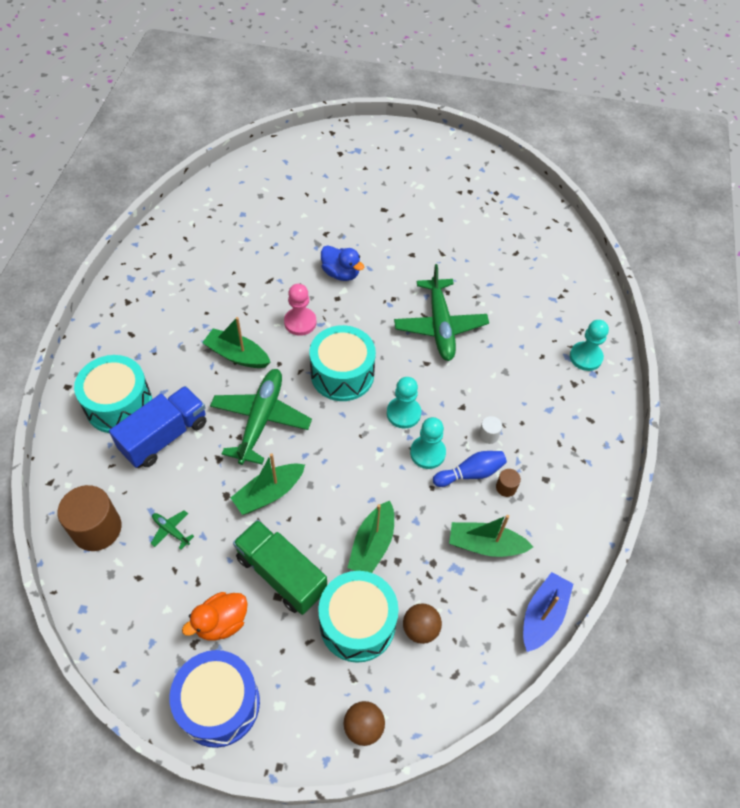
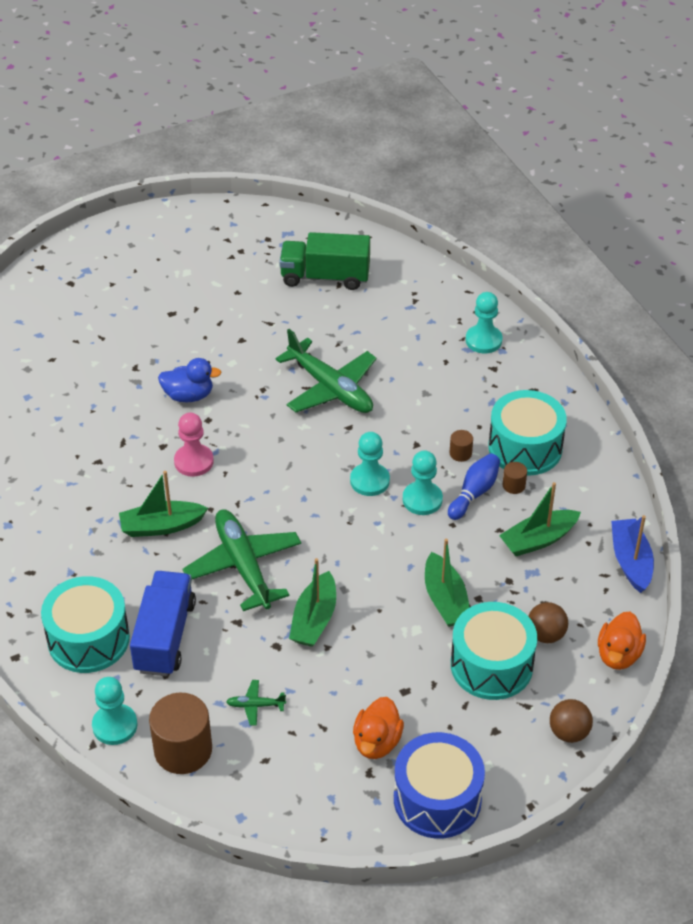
camera: 35 degrees left, 10 degrees down
green truck [233,520,327,615] -> green truck moved to [279,232,370,290]
turquoise drum [310,325,376,401] -> turquoise drum moved to [488,390,567,476]
white cylinder [479,416,502,444] -> brown cylinder [450,430,473,462]
none -> turquoise pawn [92,677,137,745]
none -> orange duck [598,612,646,670]

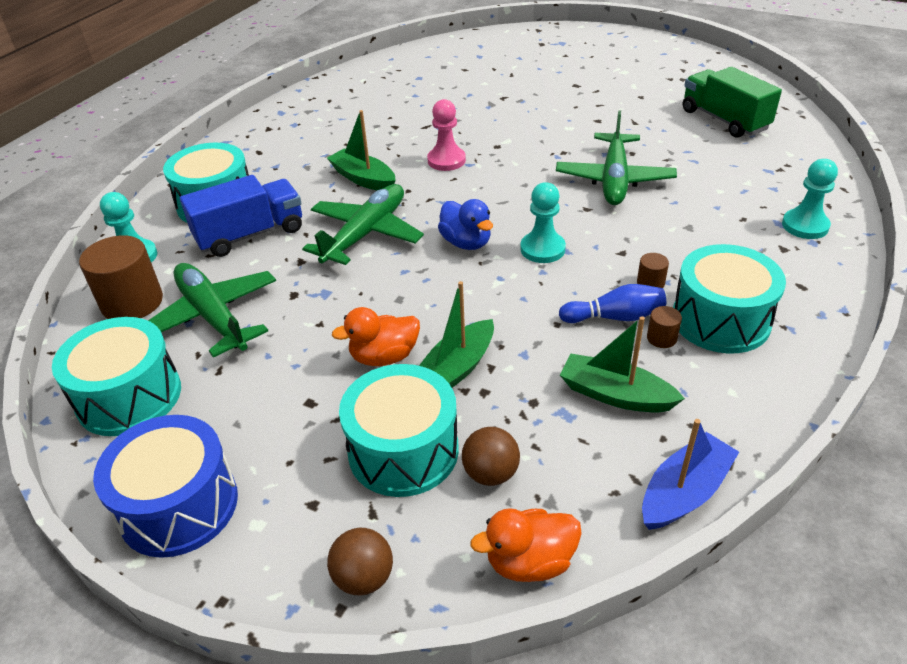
camera: 55 degrees right, 5 degrees down
blue duck [158,358,222,402] -> blue duck moved to [438,199,493,250]
green plane [226,680,286,726] -> green plane [148,263,276,358], size x2.40
green boat [289,558,336,647] -> none
orange duck [353,697,404,759] -> orange duck moved to [332,307,420,366]
turquoise pawn [403,450,443,515] -> none
none -> turquoise drum [52,317,181,436]

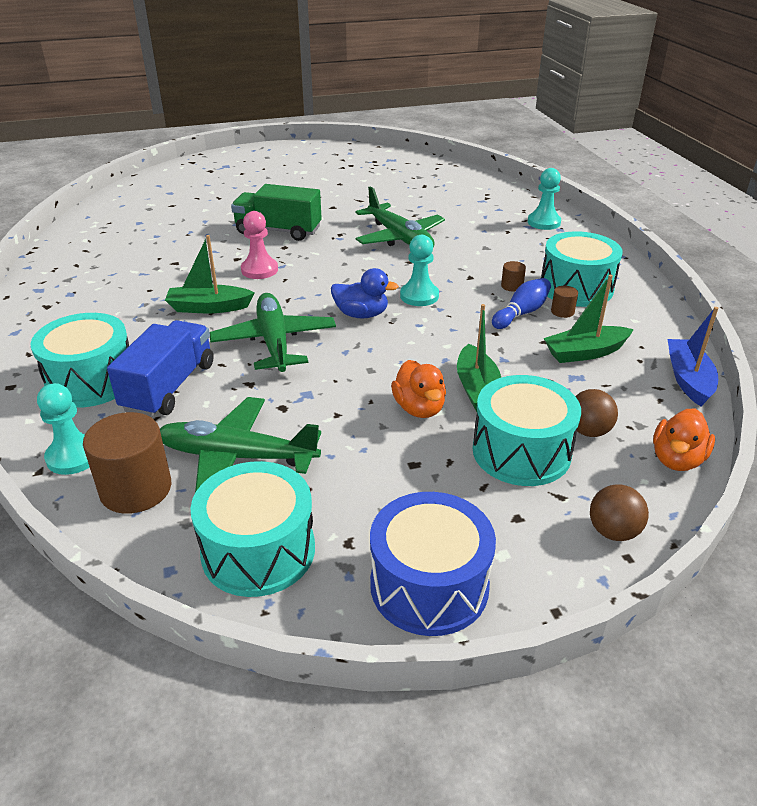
camera: 45 degrees left, 5 degrees down
orange duck [332,307,420,366] -> orange duck turned 45 degrees counterclockwise [391,360,446,418]
green truck [683,67,782,138] -> green truck moved to [231,184,322,241]

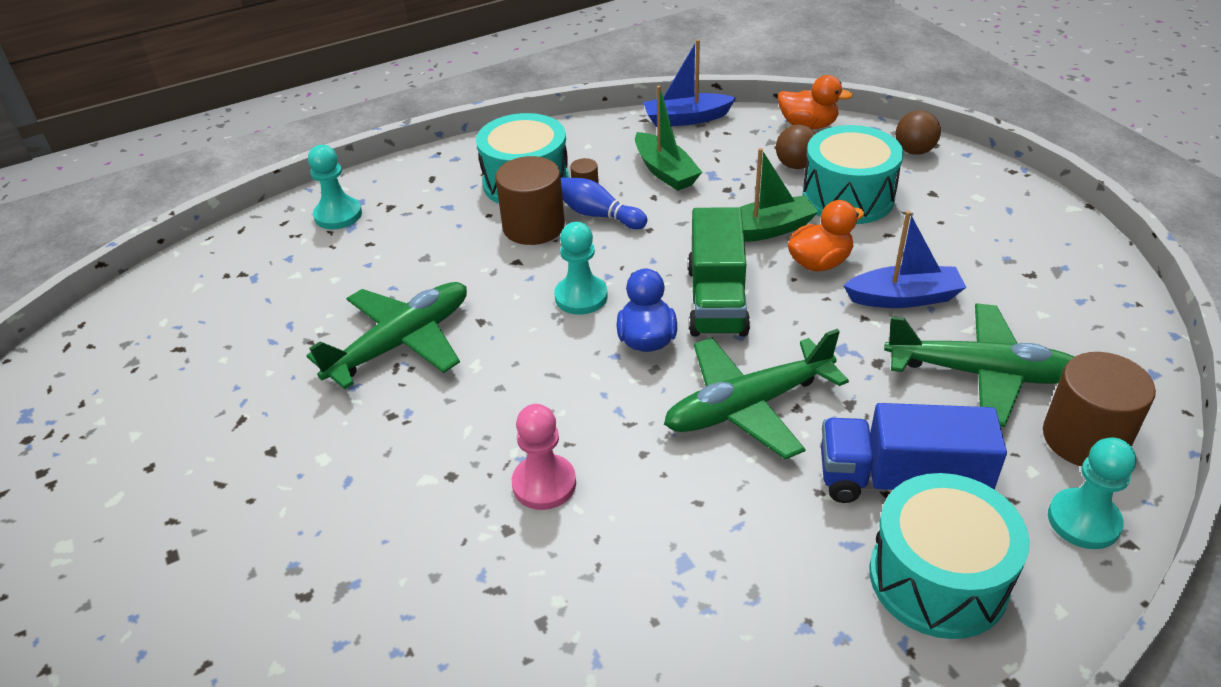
camera: 100 degrees left, 5 degrees up
green plane [160,397,321,493] -> green plane turned 75 degrees counterclockwise [884,303,1074,427]
green boat [165,235,254,313] -> none
turquoise drum [190,461,315,597] -> none
green truck [231,184,322,241] -> green truck moved to [688,207,750,336]
blue drum [370,492,496,636] -> none
brown cylinder [501,261,526,292] -> brown cylinder [495,156,565,245], size x2.22
none -> blue boat [843,211,967,308]

